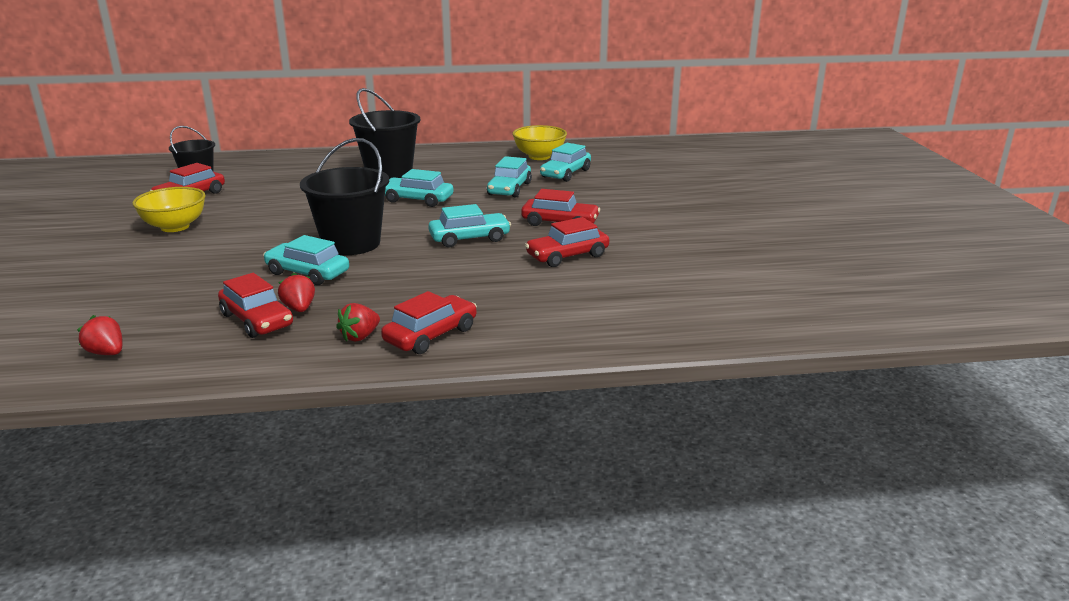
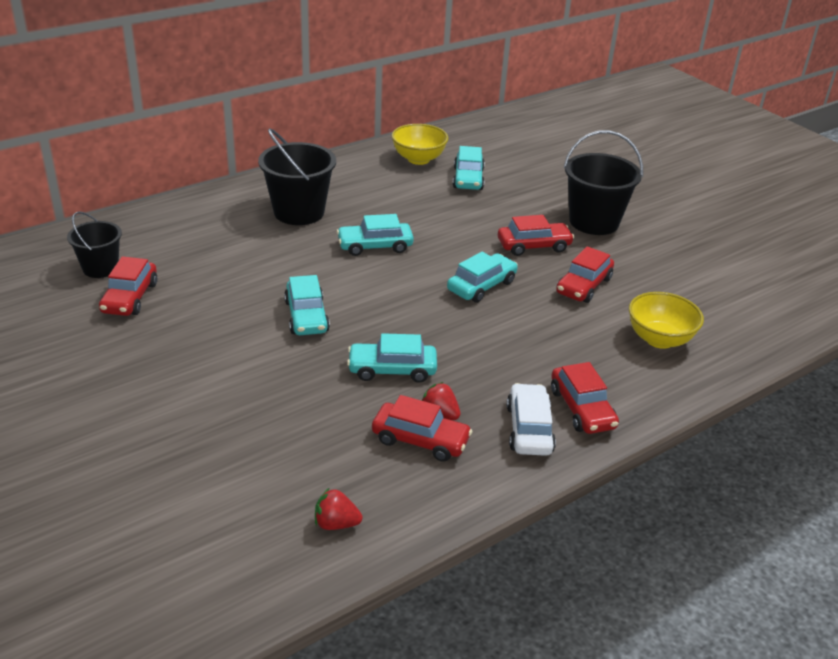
camera: 30 degrees left, 10 degrees up
yellow bowl [132,187,206,232] -> yellow bowl moved to [629,292,704,349]
black bucket [300,138,389,255] -> black bucket moved to [563,130,643,235]
red strawberry [336,303,380,342] -> white car [507,383,556,456]
red car [381,291,477,354] -> red car turned 150 degrees clockwise [551,362,619,434]
turquoise car [487,156,532,198] -> turquoise car moved to [284,275,330,335]

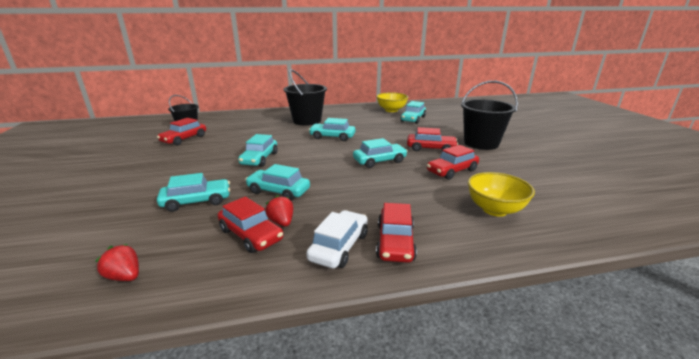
camera: 25 degrees right, 10 degrees down
none -> turquoise car [157,173,230,212]

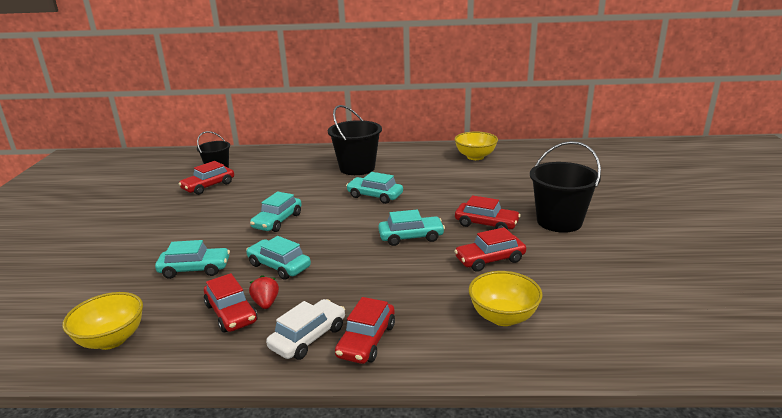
camera: 15 degrees right, 0 degrees up
red strawberry [95,244,139,281] -> yellow bowl [62,292,143,350]
turquoise car [401,101,426,124] -> none

